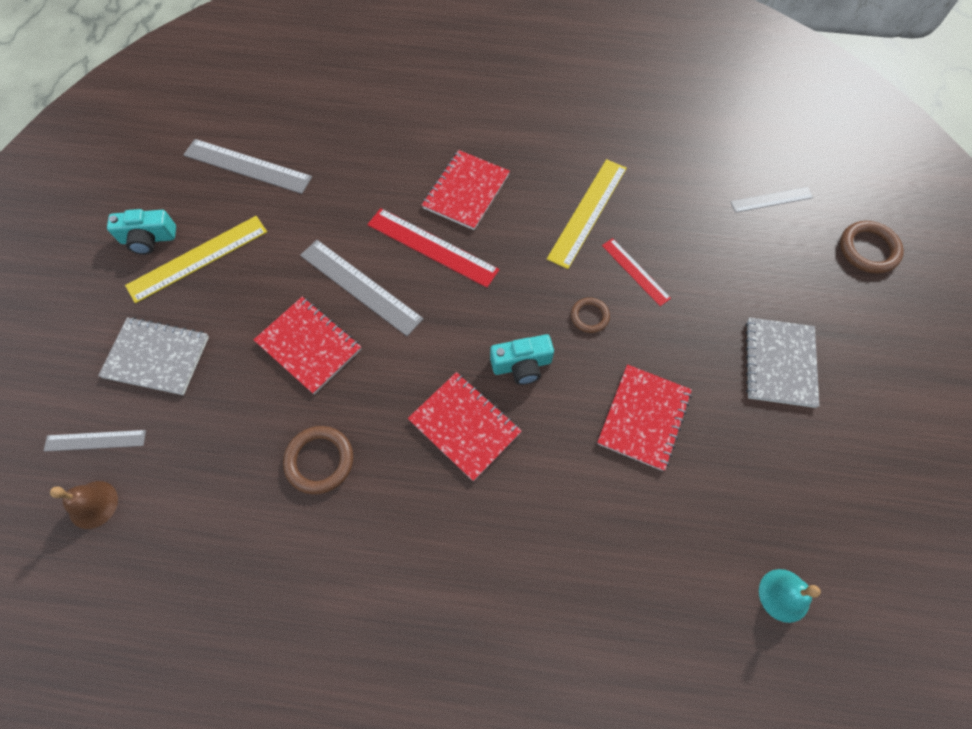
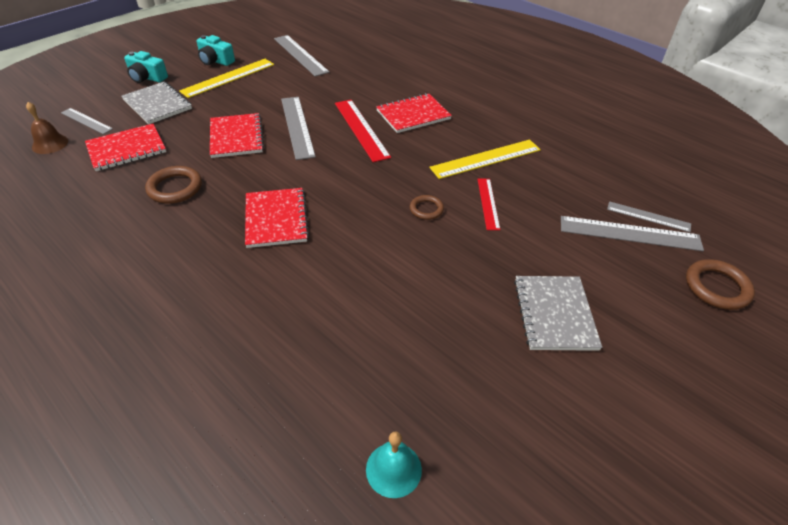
camera: 35 degrees right, 20 degrees down
yellow ruler [125,216,267,303] -> yellow ruler turned 45 degrees counterclockwise [179,59,274,98]
turquoise camera [490,334,554,385] -> turquoise camera moved to [124,51,168,83]
red notebook [597,364,692,471] -> red notebook moved to [85,124,166,171]
grey notebook [745,317,819,408] -> grey notebook turned 45 degrees counterclockwise [514,276,602,351]
none -> grey ruler [561,216,704,251]

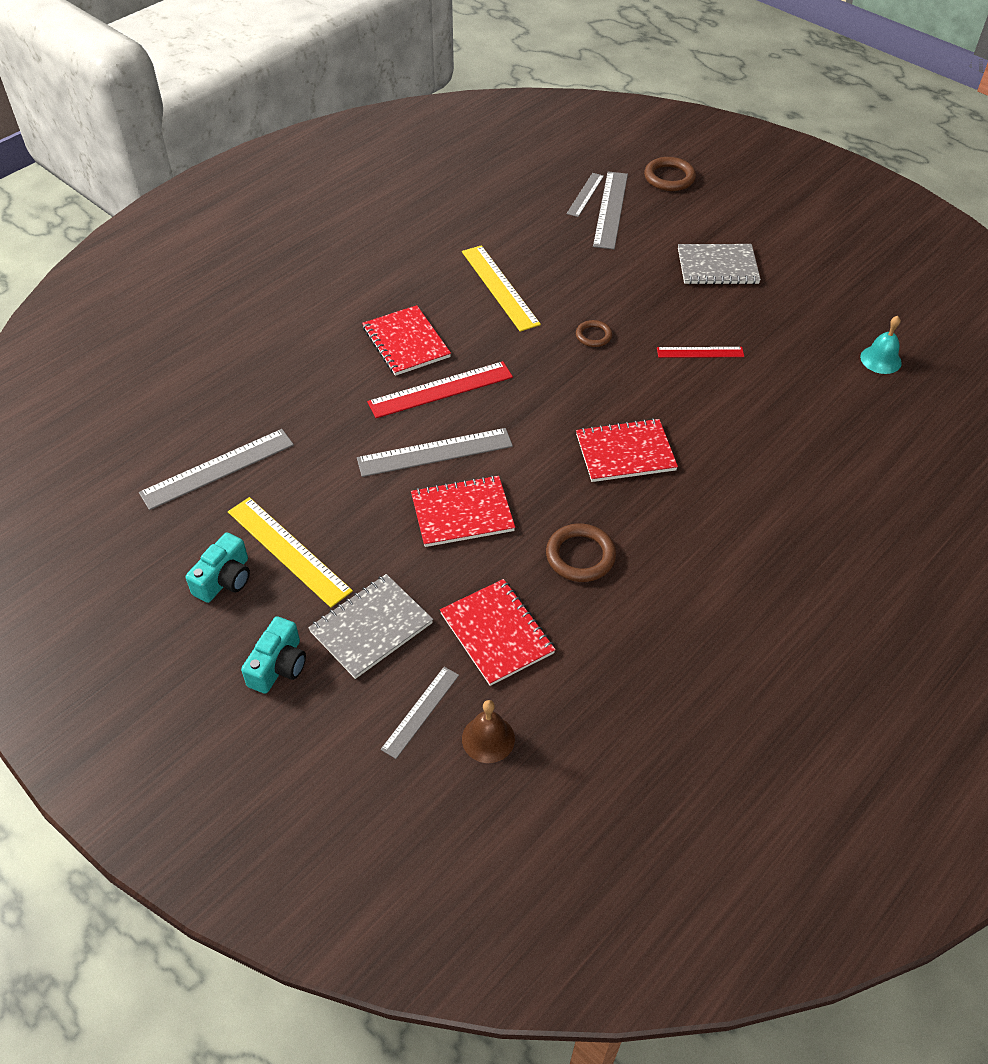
camera: 90 degrees left, 5 degrees up
red ruler [478,179,500,230] -> red ruler moved to [657,347,744,358]

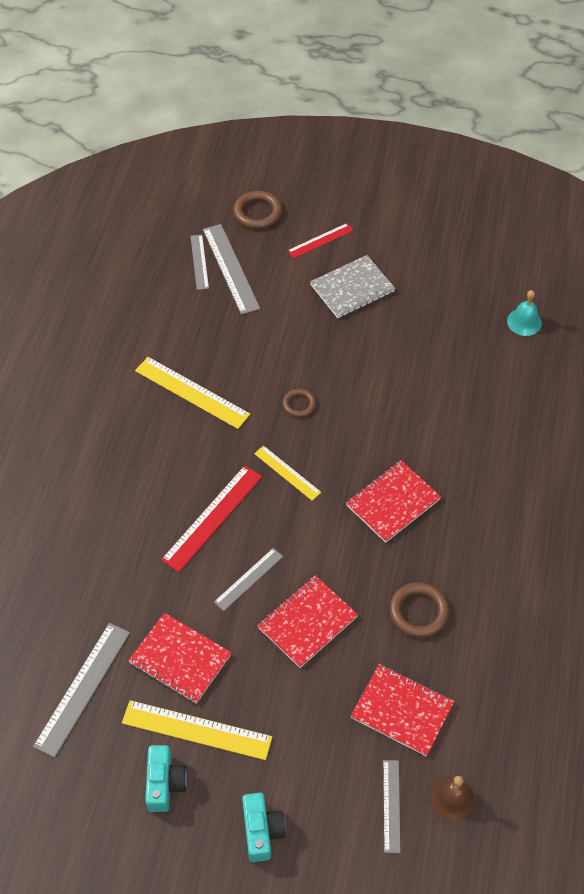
camera: 30 degrees left, 5 degrees up
grey notebook [308,574,433,679] -> none
grey ruler [357,428,513,477] -> grey ruler [214,548,283,611], size x0.60
red notebook [362,305,451,376] -> red notebook moved to [128,613,232,704]
red ruler [657,347,744,358] -> red ruler moved to [287,223,354,258]
none -> yellow ruler [254,446,321,501]

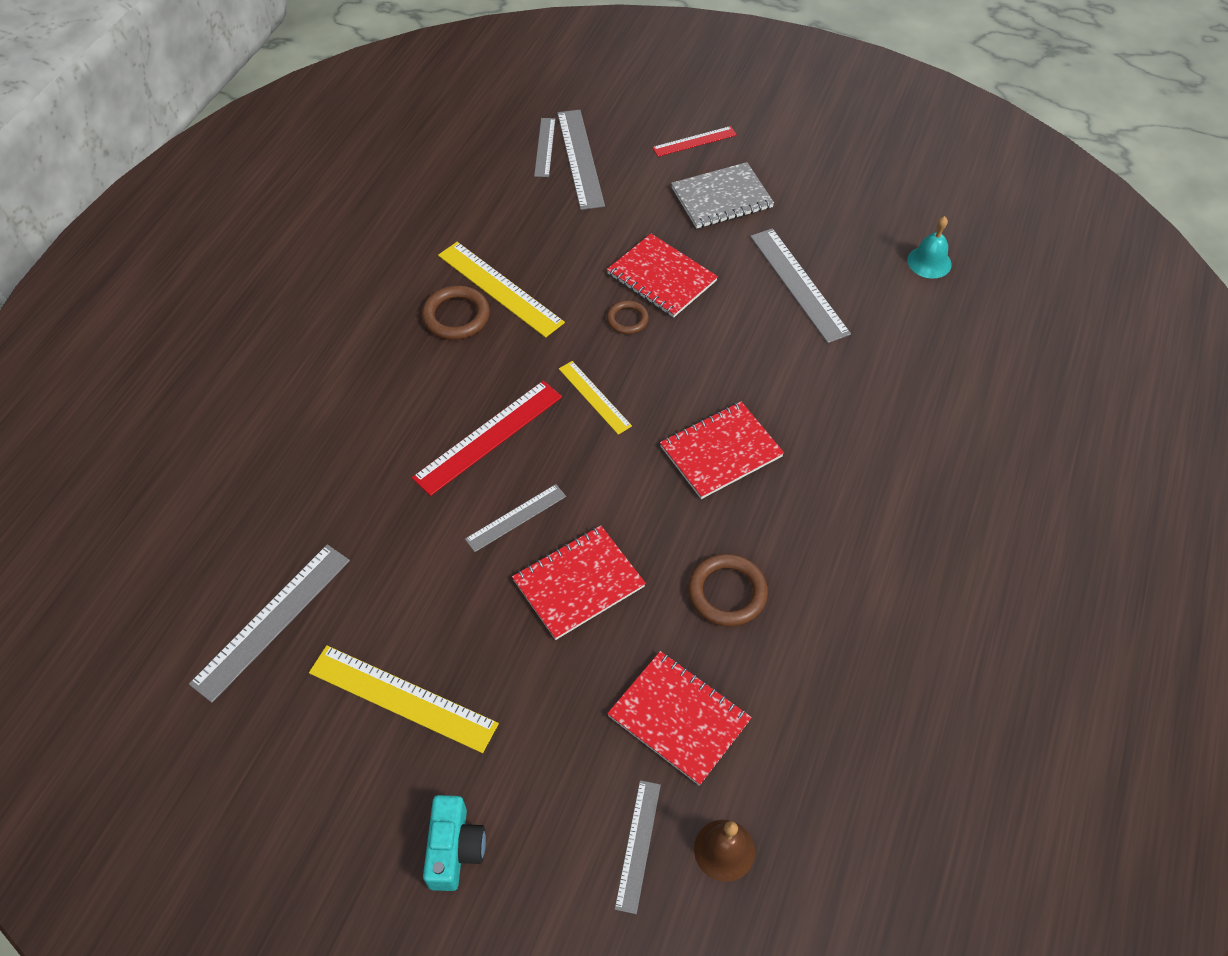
camera: 10 degrees right, 0 degrees up
red notebook [128,613,232,704] -> red notebook moved to [607,234,718,317]
turquoise camera [145,745,187,812] -> none
brown ring [233,191,282,229] -> brown ring moved to [422,286,490,340]
none -> grey ruler [750,228,851,343]

